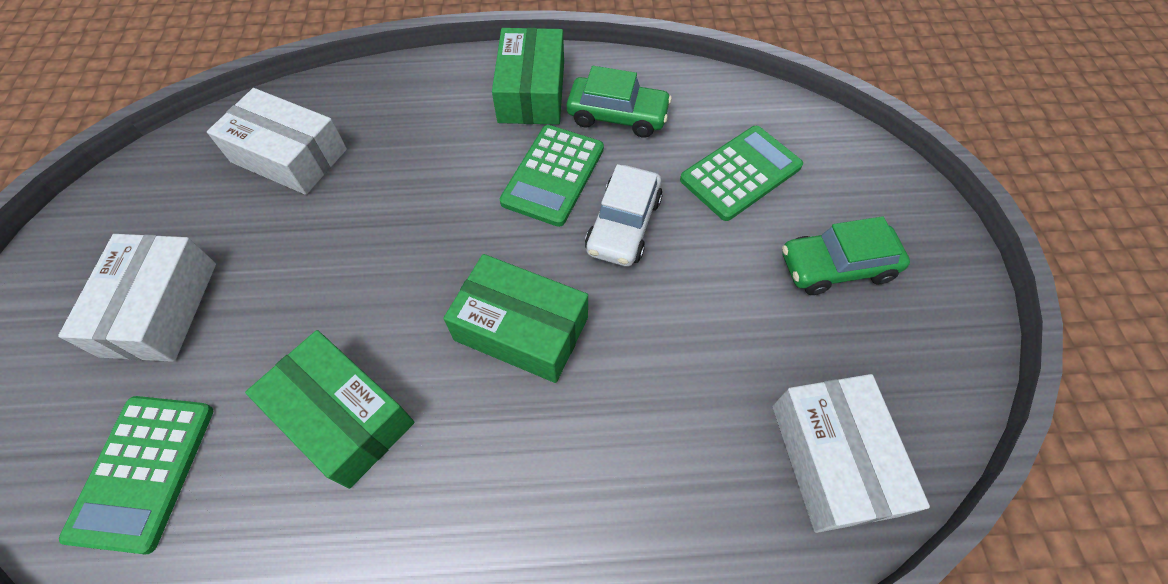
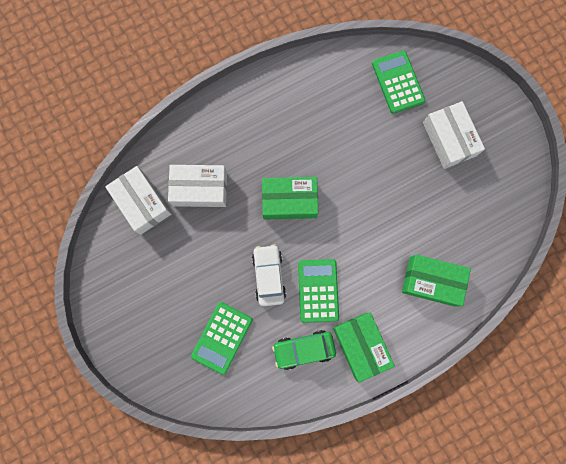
camera: 155 degrees right, 20 degrees up
white box [207,88,347,195] -> white box moved to [168,165,227,207]
green box [245,330,414,489] -> green box moved to [402,254,471,307]
green car [782,216,910,295] -> none

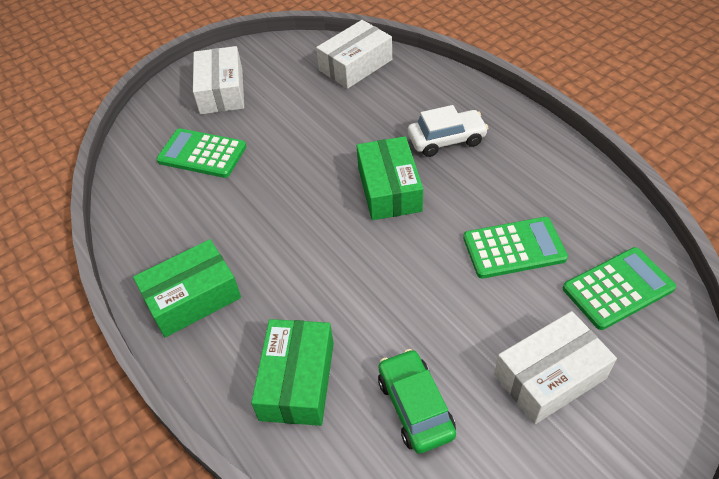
camera: 85 degrees right, 30 degrees down
white box [168,165,227,207] -> white box moved to [193,46,244,114]
white car [252,244,286,306] -> white car moved to [408,105,489,157]
green car [272,330,336,370] -> green car moved to [378,349,456,454]
green calculator [298,259,339,323] -> green calculator moved to [463,217,568,279]

